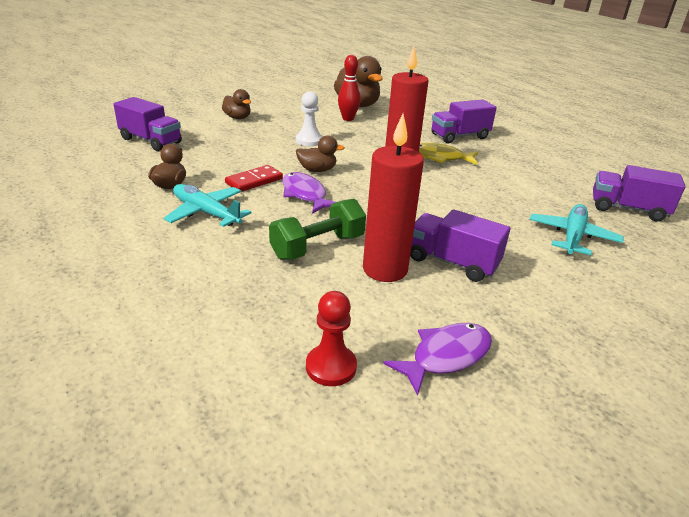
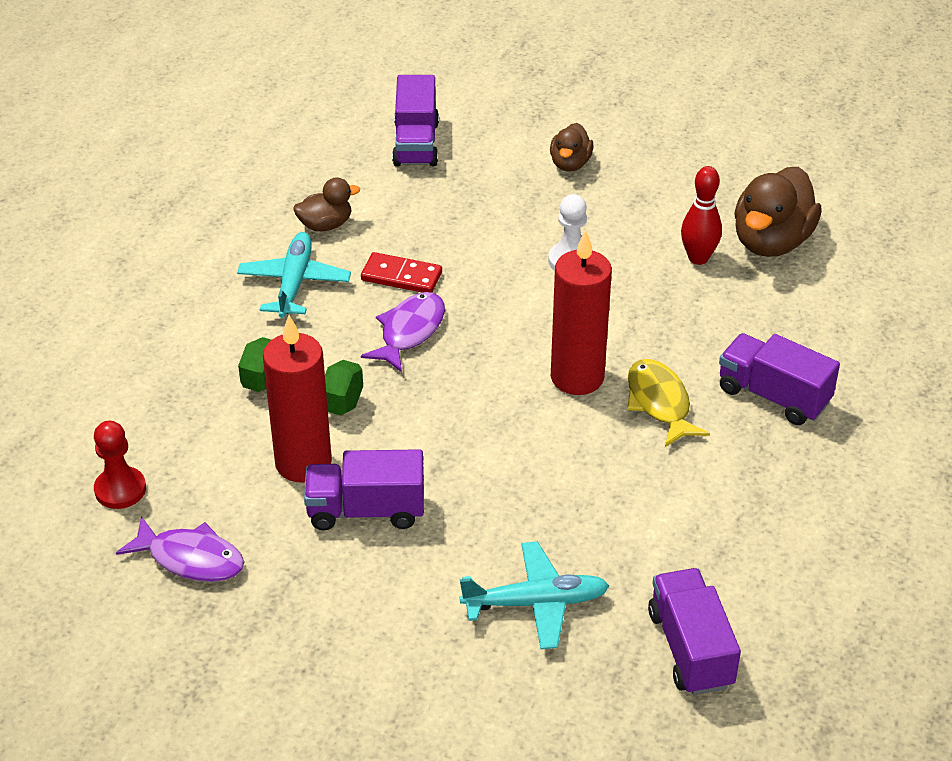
camera: 60 degrees right, 10 degrees up
brown duck [296,135,345,172] -> none
purple truck [410,209,510,282] -> purple truck turned 90 degrees counterclockwise [304,449,424,530]

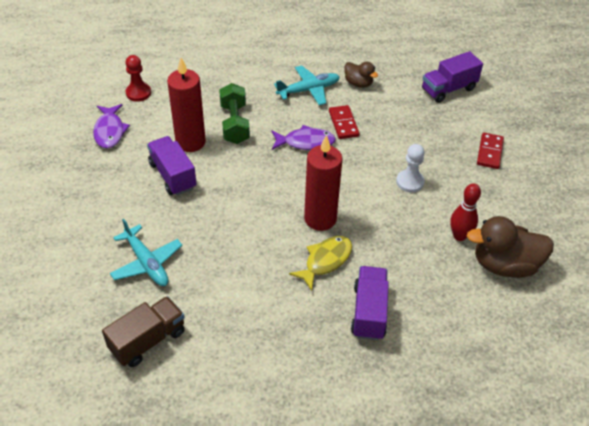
camera: 60 degrees right, 5 degrees up
brown duck [550,123,594,171] -> red domino [477,133,504,169]
purple truck [648,568,741,695] -> brown truck [102,296,185,367]

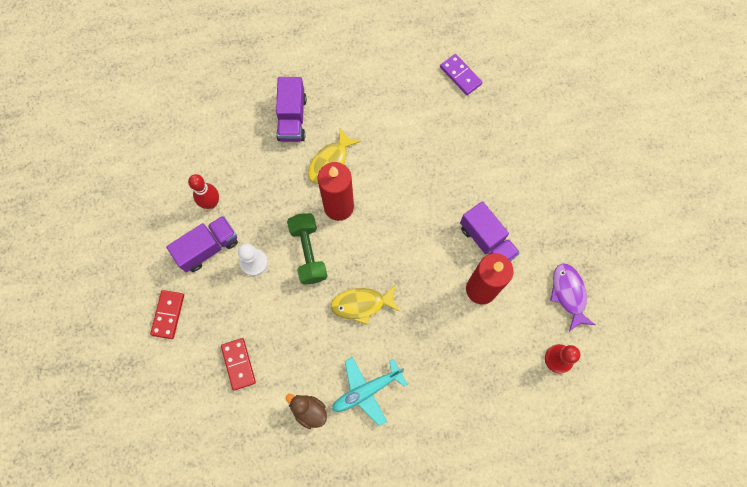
camera: 175 degrees right, 25 degrees up
brown truck [102,296,185,367] -> purple domino [440,54,482,95]
turquoise plane [110,219,182,286] -> none
green dumbbell [219,83,250,144] -> green dumbbell moved to [287,213,328,285]
purple fish [272,125,336,150] -> yellow fish [331,285,400,325]
red domino [329,105,360,139] -> red domino moved to [221,338,256,390]
purple truck [422,51,483,103] -> purple truck moved to [166,216,238,272]
brown duck [467,216,554,278] -> none

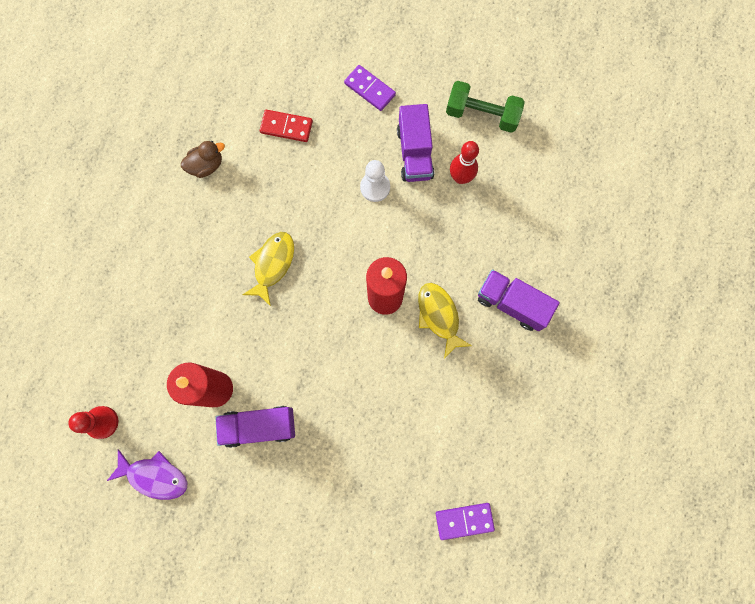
camera: 120 degrees right, 5 degrees up
red domino [150,290,184,339] -> purple domino [344,65,396,111]
green dumbbell [287,213,328,285] -> green dumbbell moved to [446,81,525,133]
turquoise plane [332,357,407,426] -> none

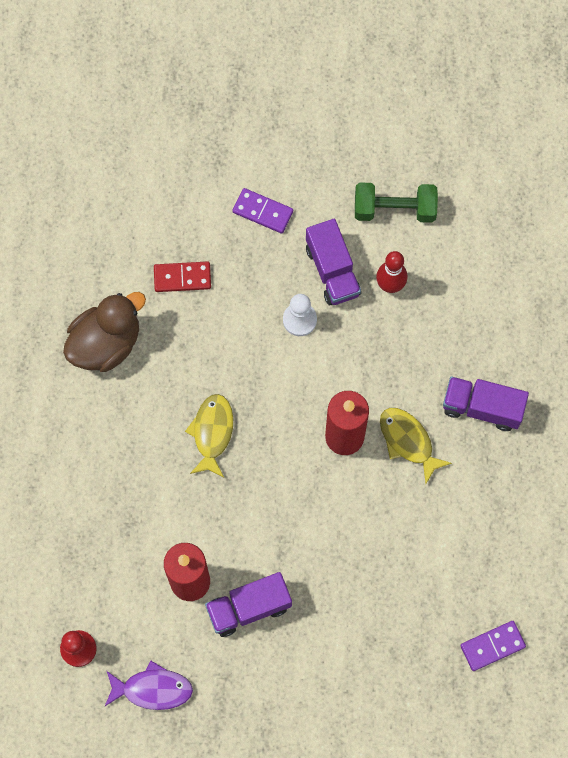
camera: 15 degrees left, 5 degrees down
brown duck [181,141,225,178] -> brown duck [63,292,146,372], size x1.81

